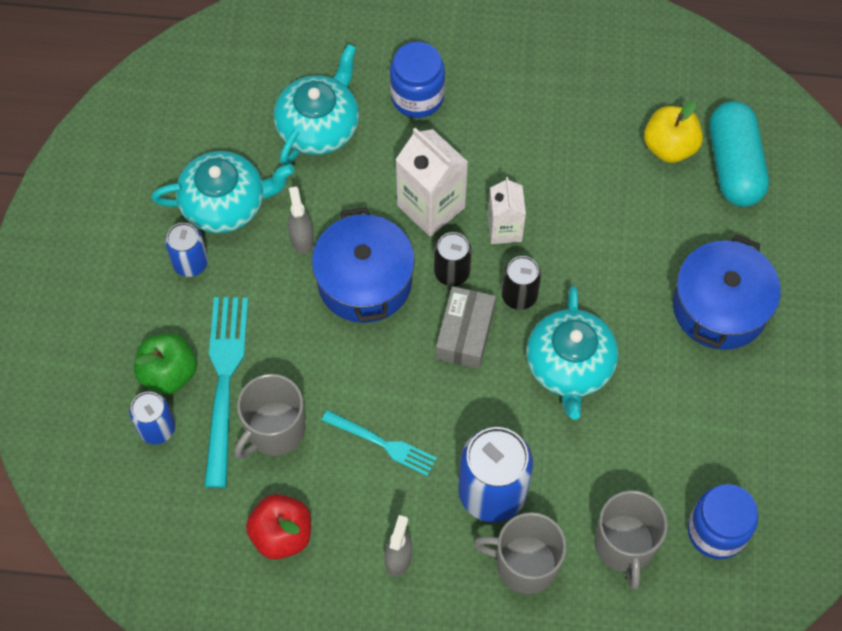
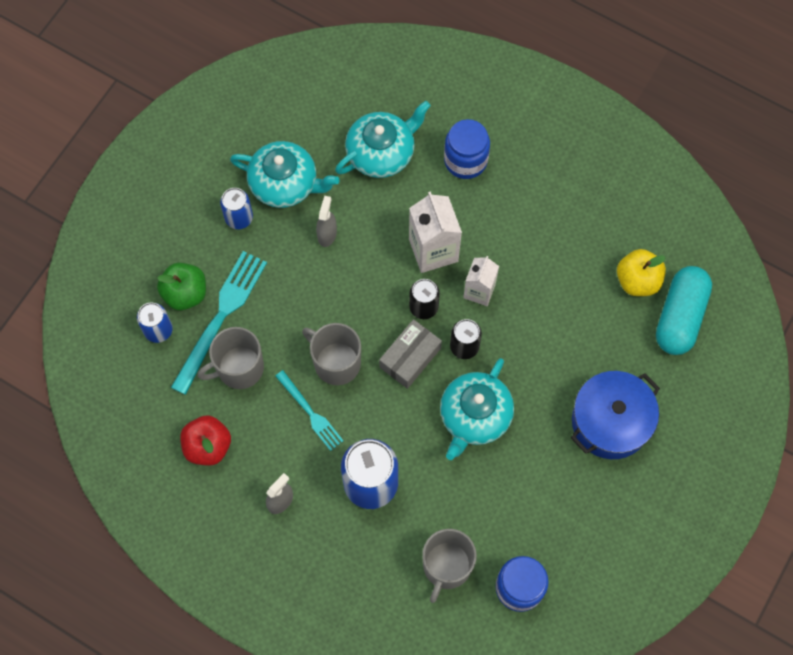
camera: 25 degrees right, 5 degrees up
blue pot [312,207,415,323] -> none
grey mug [473,512,566,594] -> grey mug moved to [302,323,361,385]

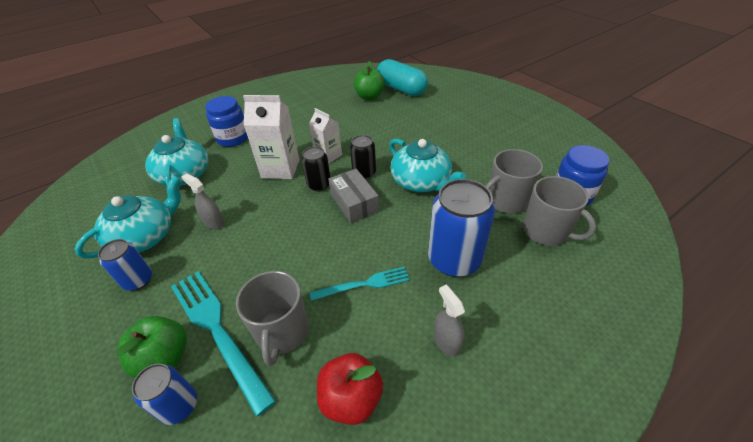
camera: 65 degrees left, 25 degrees down
grey mug [302,323,361,385] -> grey mug moved to [486,149,543,213]
blue pot [571,371,660,459] -> none
yellow apple [617,249,666,296] -> green apple [354,61,385,100]

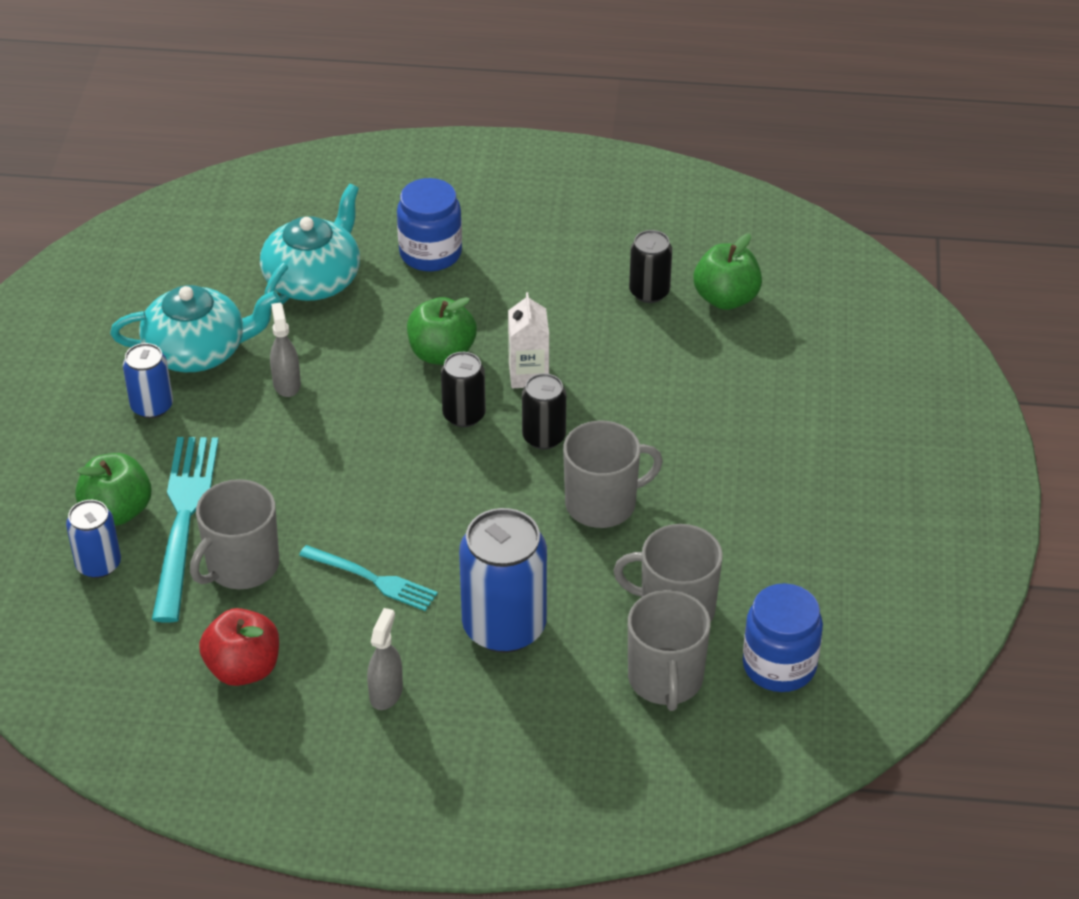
camera: 40 degrees right, 0 degrees up
white carton [243,95,299,179] -> green apple [407,297,477,365]
grey box [328,169,379,223] -> none
turquoise capsule [377,59,428,96] -> none
turquoise teapot [389,139,466,192] -> grey mug [563,421,663,528]
none -> black can [629,230,672,303]

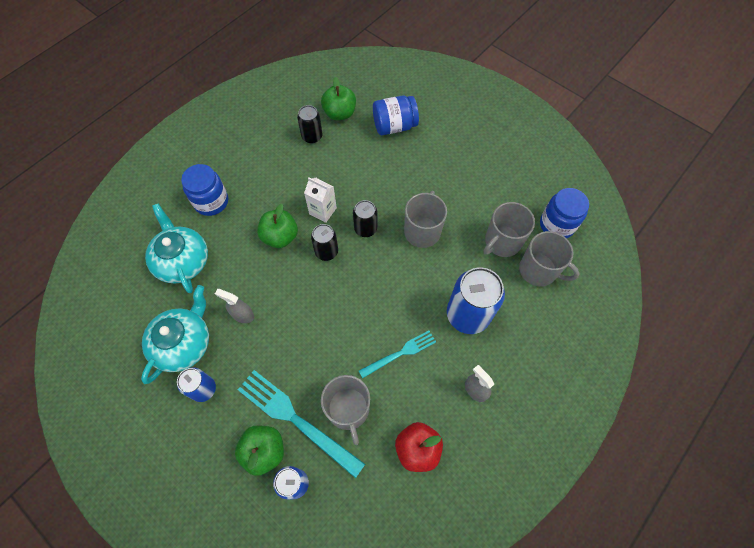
camera: 55 degrees left, 20 degrees up
none -> blue jar [373,95,419,135]

